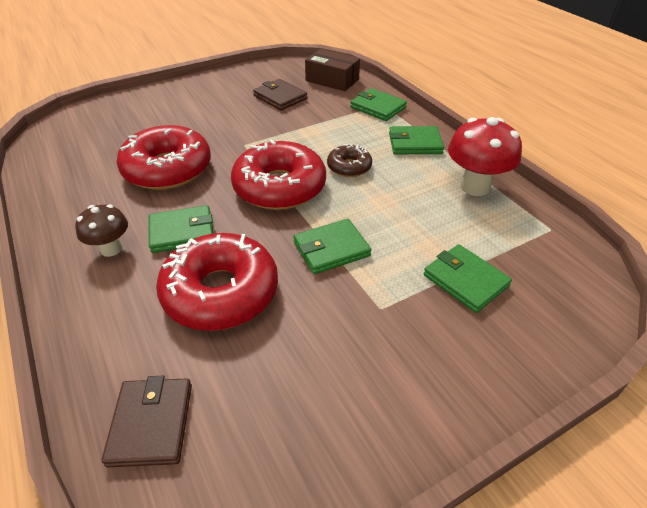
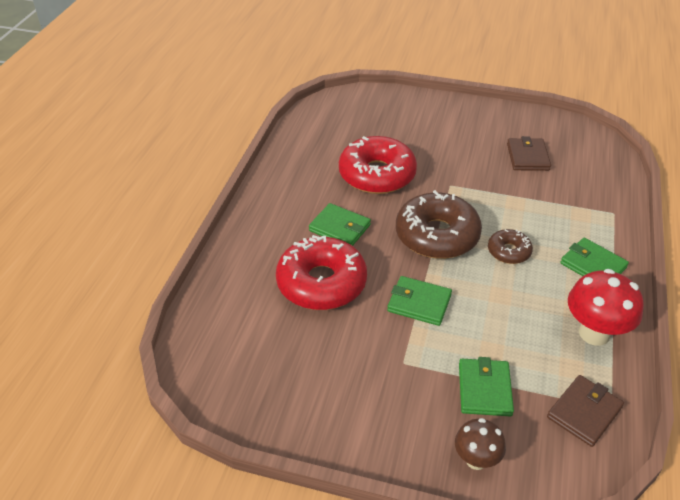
camera: 45 degrees right, 0 degrees up
brown mushroom [75,204,128,257] -> brown mushroom moved to [455,418,506,470]
brown wallet [102,376,192,467] -> brown wallet moved to [547,375,624,447]
red donut [231,139,326,210] -> brown donut [396,190,482,259]
brown box [305,49,360,91] -> none
green wallet [350,88,407,121] -> none

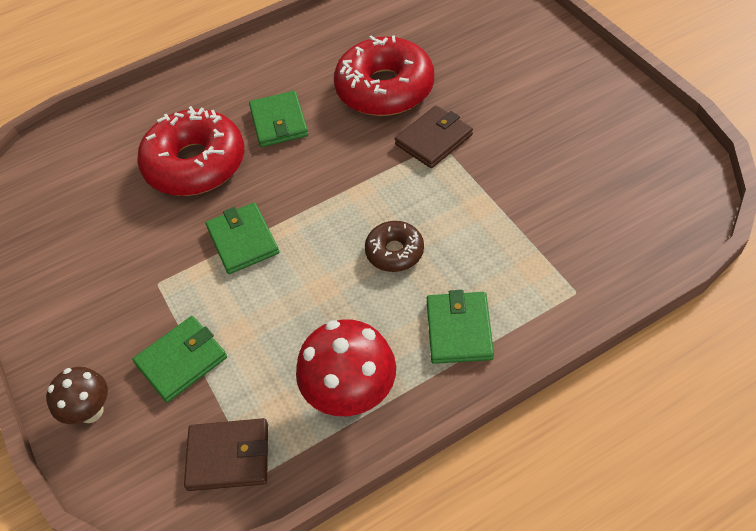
camera: 50 degrees right, 10 degrees up
brown donut [396,190,482,259] -> none
brown wallet [507,136,551,171] -> brown wallet moved to [395,105,473,168]

